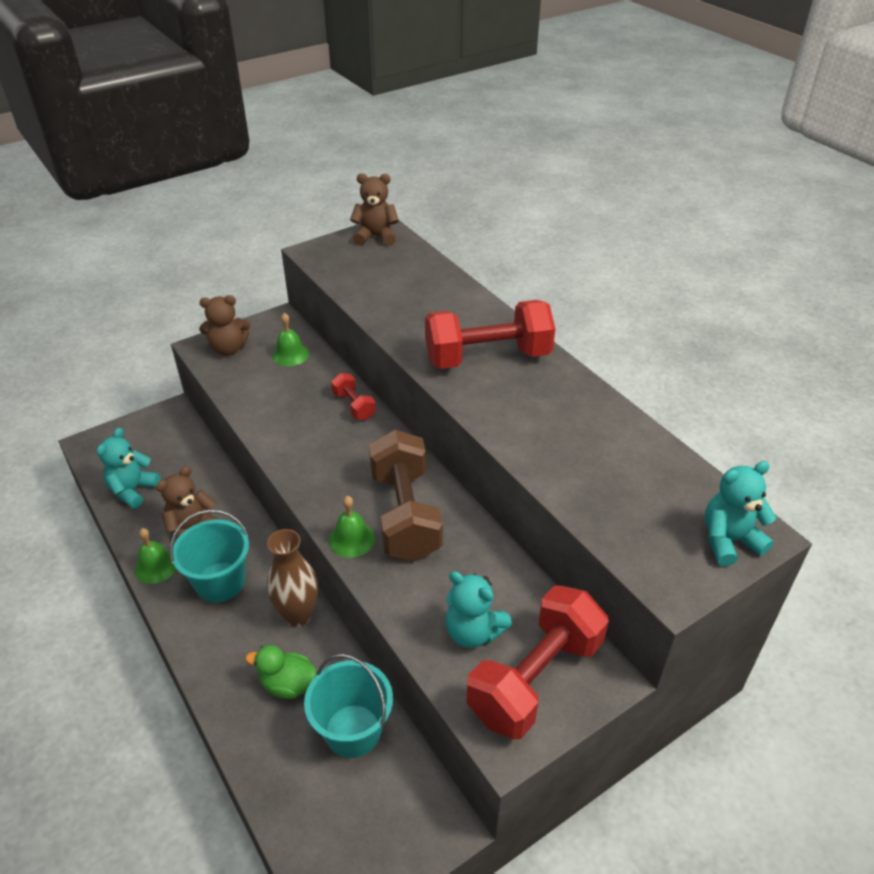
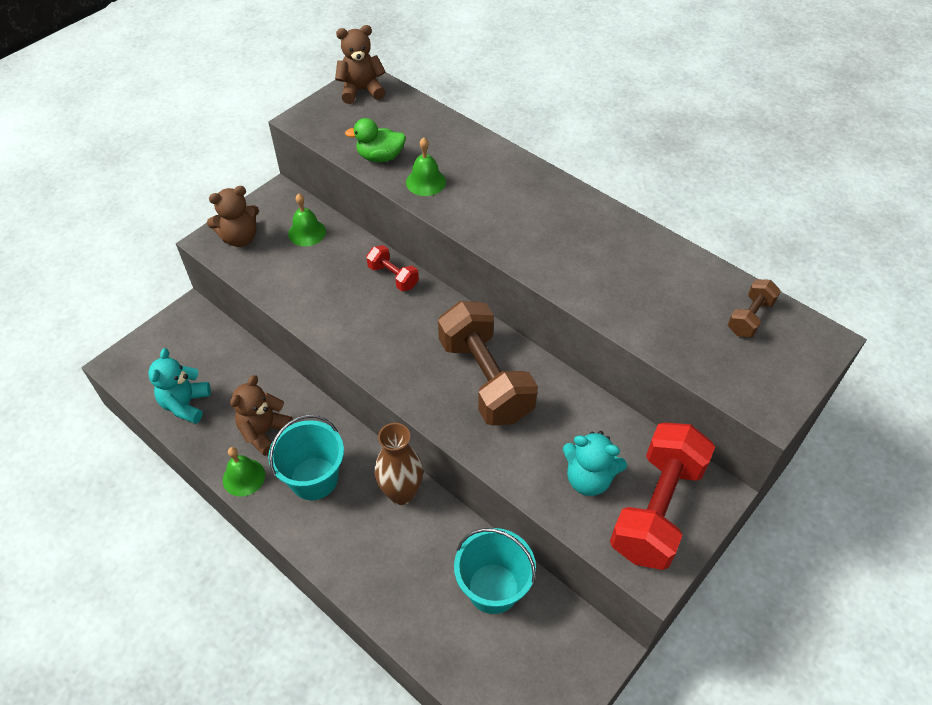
camera: 15 degrees left, 10 degrees up
green duck [246,645,317,699] -> green duck moved to [345,118,406,162]
green bell [329,496,375,558] -> green bell moved to [406,137,446,196]
red dumbbell [425,300,555,369] -> none
turquoise teddy bear [705,461,776,566] -> none
none -> brown dumbbell [728,279,781,337]

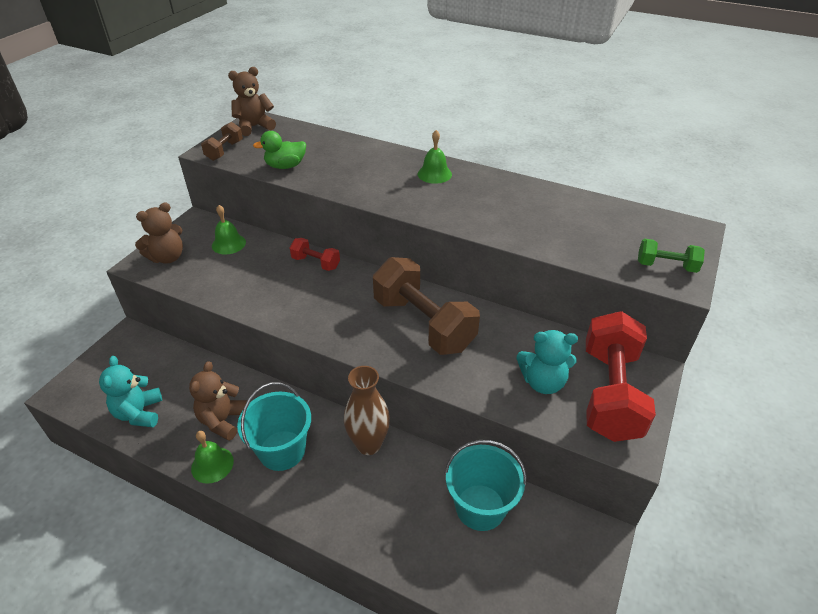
camera: 15 degrees left, 10 degrees down
green bell [406,137,446,196] -> green bell moved to [418,130,452,184]
brown dumbbell [728,279,781,337] -> brown dumbbell moved to [201,122,243,161]
none -> green dumbbell [638,239,705,273]

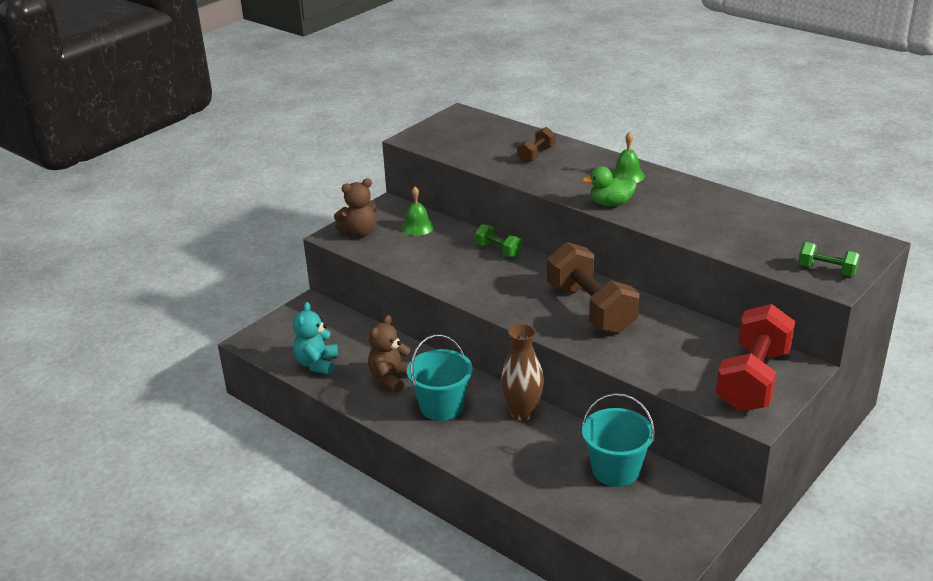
camera: 15 degrees right, 10 degrees down
green bell [191,431,234,484] -> none
brown dumbbell [201,122,243,161] -> brown dumbbell moved to [517,127,555,163]
brown teddy bear [228,67,276,136] -> none
green duck [253,131,306,169] -> green duck moved to [582,166,637,207]
red dumbbell [290,238,340,271] -> green dumbbell [475,224,522,258]
turquoise teddy bear [517,330,578,394] -> none

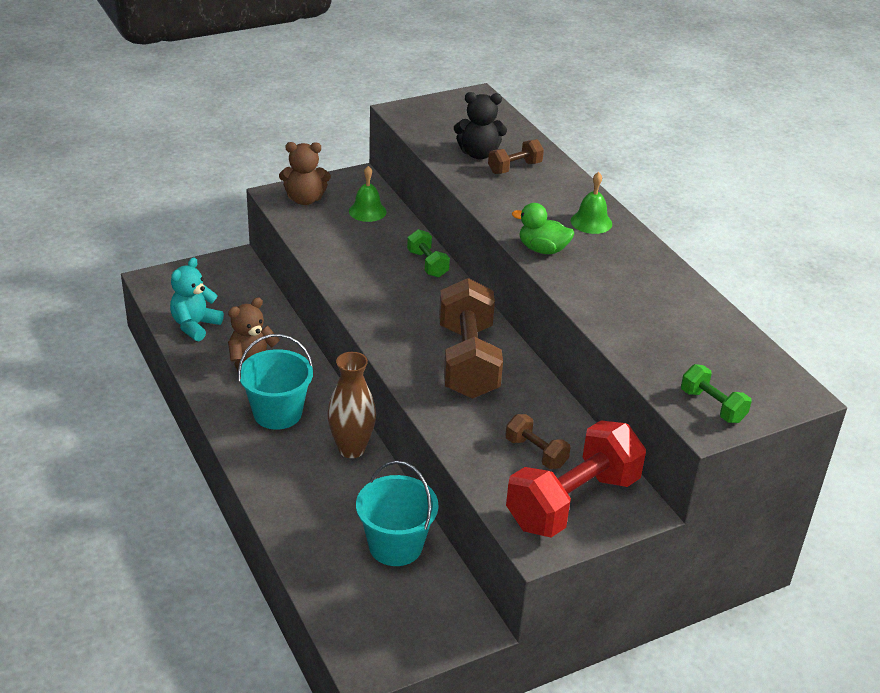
camera: 20 degrees right, 5 degrees up
none -> black teddy bear [454,92,507,159]
none -> brown dumbbell [505,414,571,469]

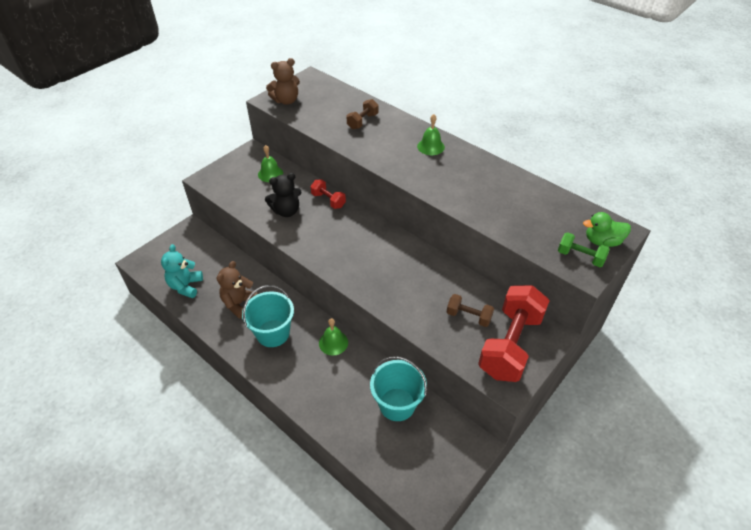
camera: 20 degrees left, 10 degrees up
brown teddy bear [279,142,331,205] -> brown teddy bear moved to [266,58,300,105]
brown vase [327,352,376,458] -> green bell [319,318,348,356]
green dumbbell [407,229,450,277] -> red dumbbell [310,180,346,209]
brown dumbbell [439,278,503,399] -> none
black teddy bear [454,92,507,159] -> black teddy bear moved to [265,173,302,217]
green duck [512,203,574,254] -> green duck moved to [583,212,631,247]

